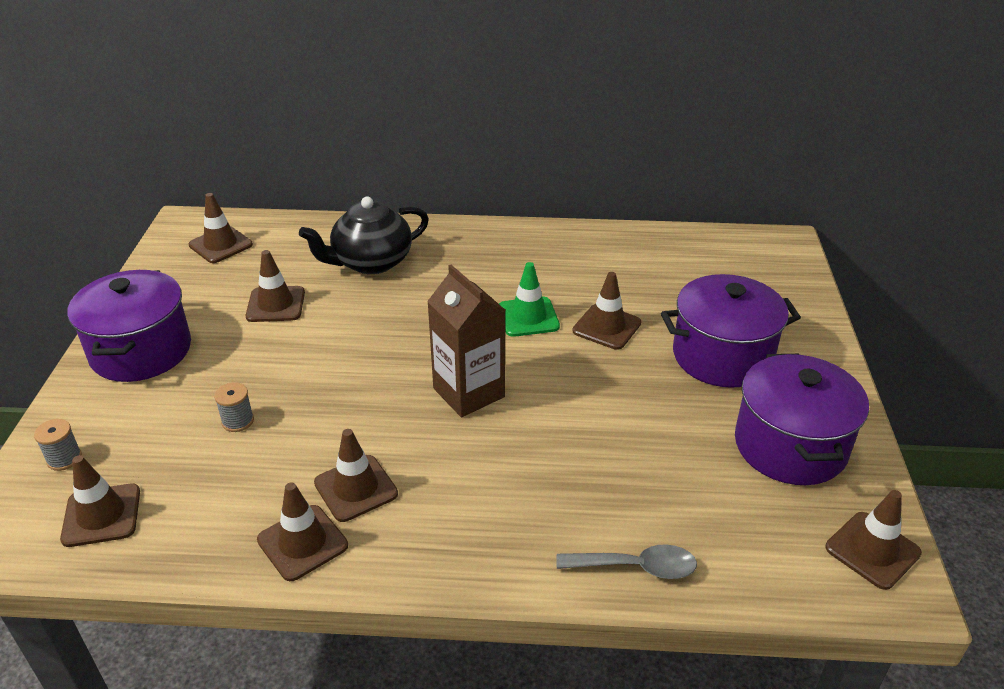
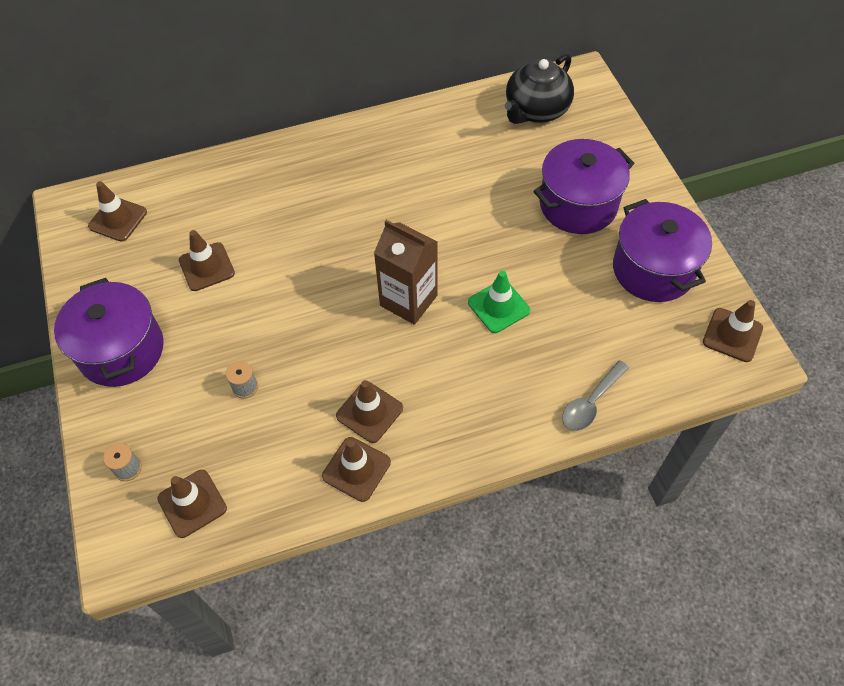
camera: 20 degrees left, 20 degrees up
black teapot [299,197,429,274] -> black teapot moved to [505,54,574,124]
green traffic cone [499,262,560,337] -> green traffic cone moved to [468,271,530,333]
grey spoon [556,544,697,579] -> grey spoon turned 150 degrees clockwise [562,360,629,431]
brown traffic cone [573,272,641,350] -> none

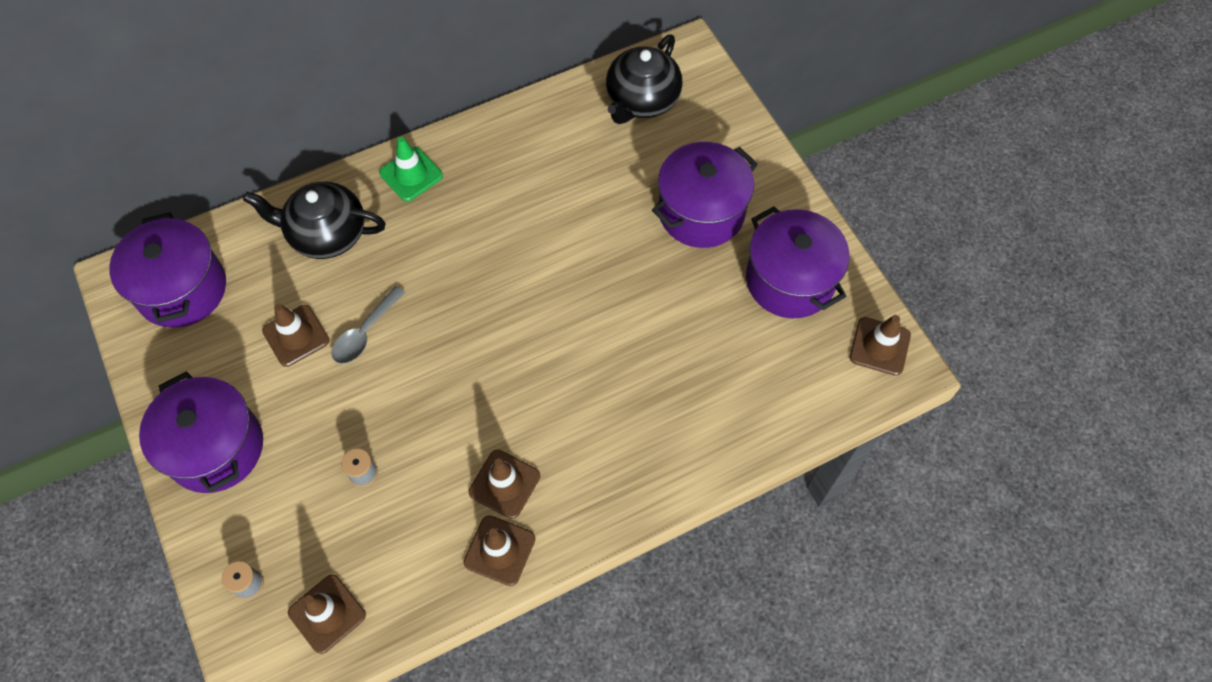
camera: 10 degrees left, 5 degrees up
brown traffic cone [88,181,147,242] -> purple pot [109,212,226,328]
brown carton [374,220,438,325] -> none
green traffic cone [468,271,530,333] -> green traffic cone moved to [379,137,443,202]
grey spoon [562,360,629,431] -> grey spoon moved to [331,286,406,364]
none -> black teapot [243,182,386,259]

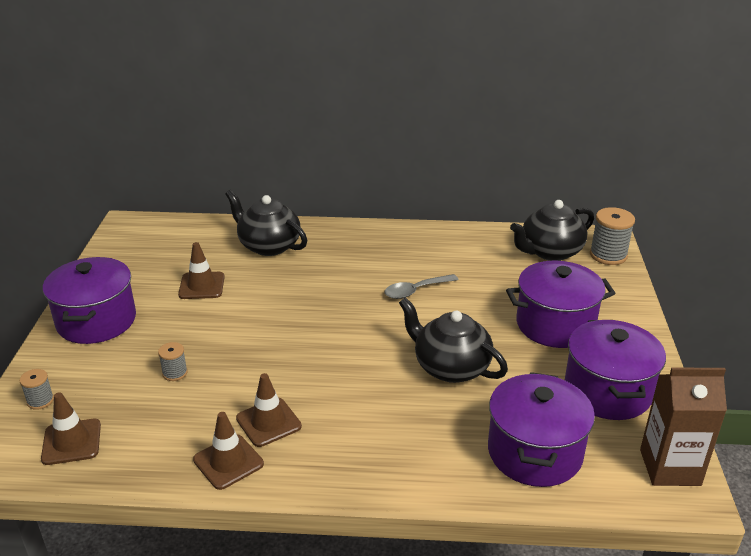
camera: 30 degrees right, 30 degrees down
purple pot [109,212,226,328] -> purple pot moved to [488,372,595,487]
grey spoon [331,286,406,364] -> grey spoon moved to [384,274,459,299]
green traffic cone [379,137,443,202] -> none
brown traffic cone [850,315,911,376] -> brown carton [640,367,727,486]
none -> black teapot [399,297,508,383]
none -> grey spool [590,207,635,265]

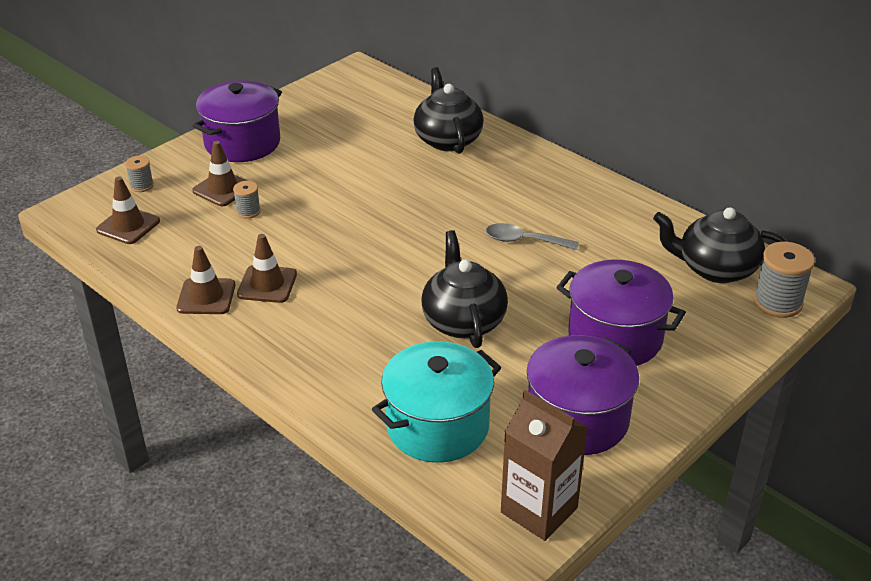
camera: 40 degrees right, 5 degrees up
brown traffic cone [178,242,225,299] -> brown traffic cone moved to [192,141,247,206]
purple pot [488,372,595,487] -> turquoise pot [372,341,501,463]

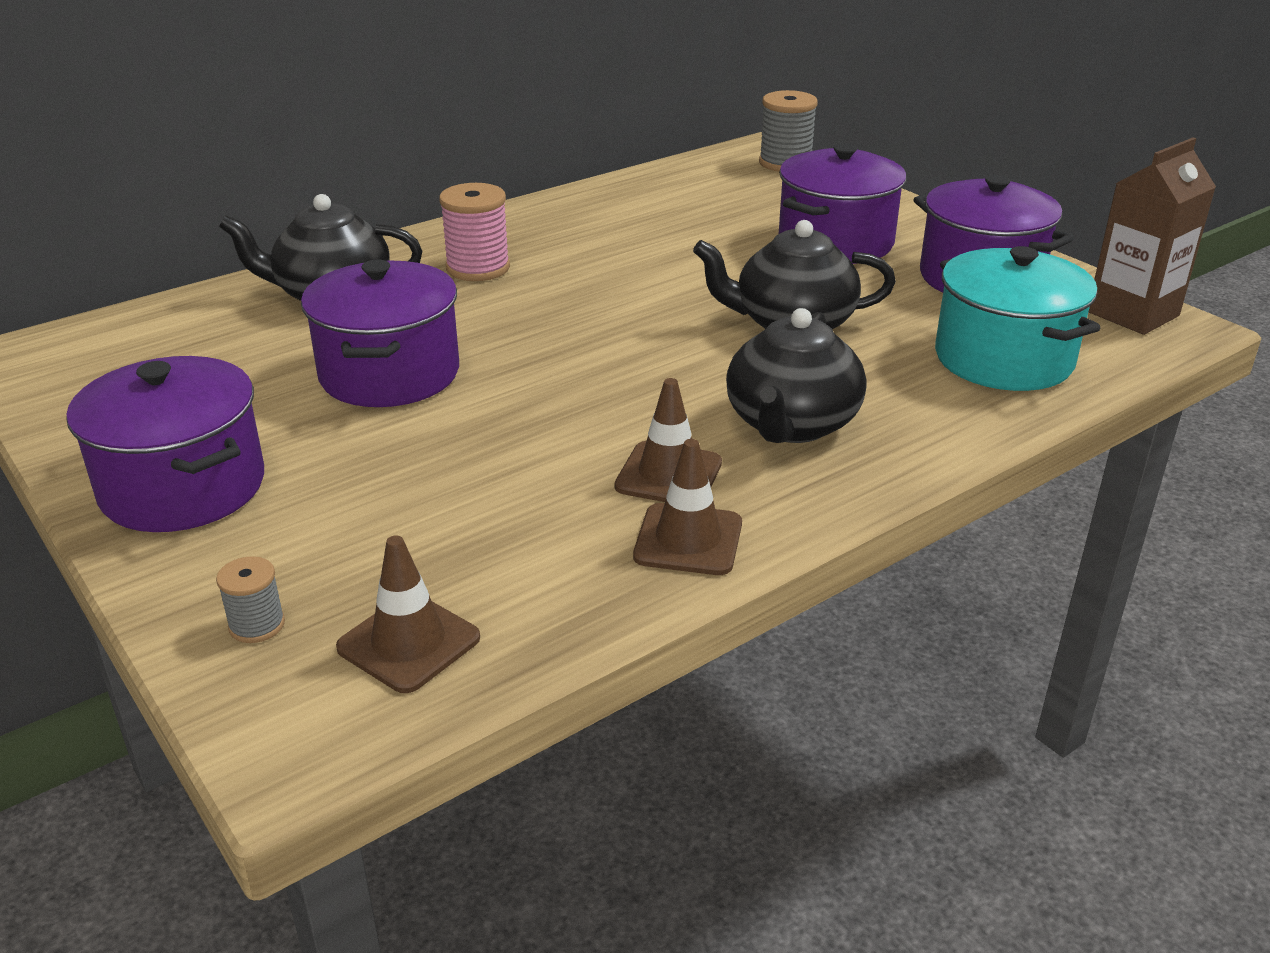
camera: 80 degrees left, 5 degrees down
brown traffic cone [192,141,247,206] -> none
grey spool [233,181,261,219] -> none
grey spoon [486,223,579,250] -> none
black teapot [653,207,787,283] -> black teapot moved to [726,308,867,443]
none -> purple pot [301,260,459,407]
none -> pink spool [439,183,510,281]

